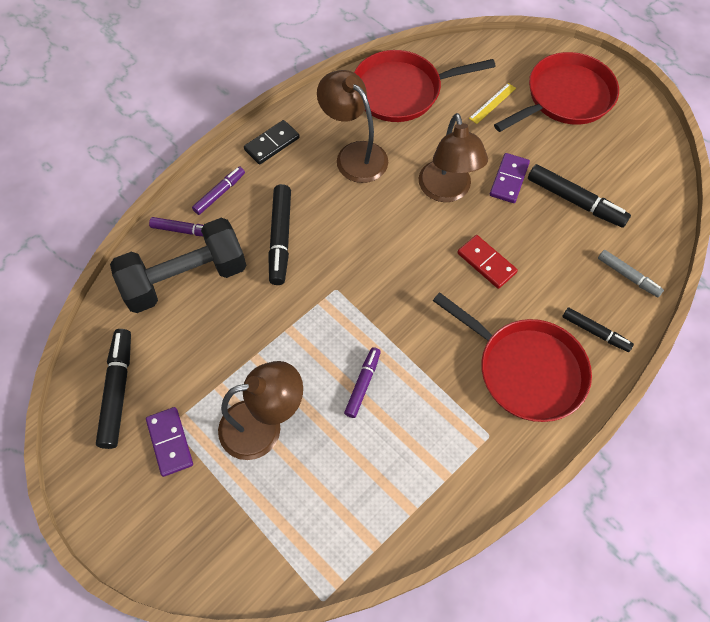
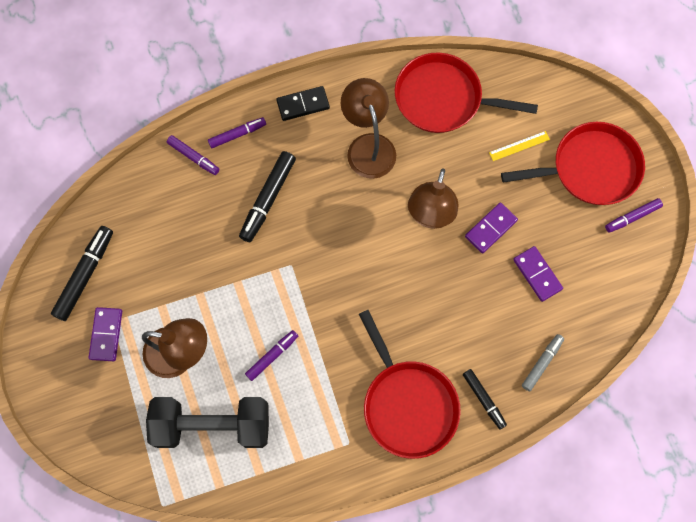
camera: 25 degrees right, 10 degrees up
black dumbbell [110,218,247,313] -> black dumbbell moved to [146,397,269,448]
red domino [457,235,518,289] -> none
black marker [528,164,631,228] -> purple domino [513,246,563,302]
grey marker [598,250,664,297] -> grey marker turned 120 degrees counterclockwise [522,334,564,391]
none -> purple marker [605,198,663,233]

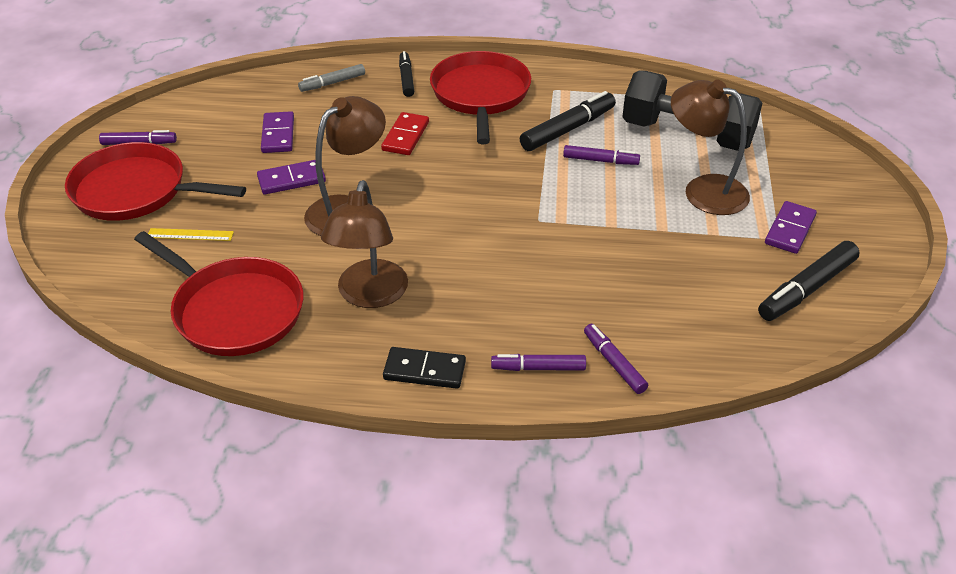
camera: 155 degrees left, 30 degrees down
black marker [239,151,296,242] -> black marker moved to [520,91,616,151]
purple marker [245,330,298,381] -> purple marker turned 150 degrees counterclockwise [563,145,640,165]
none -> red domino [381,112,429,155]

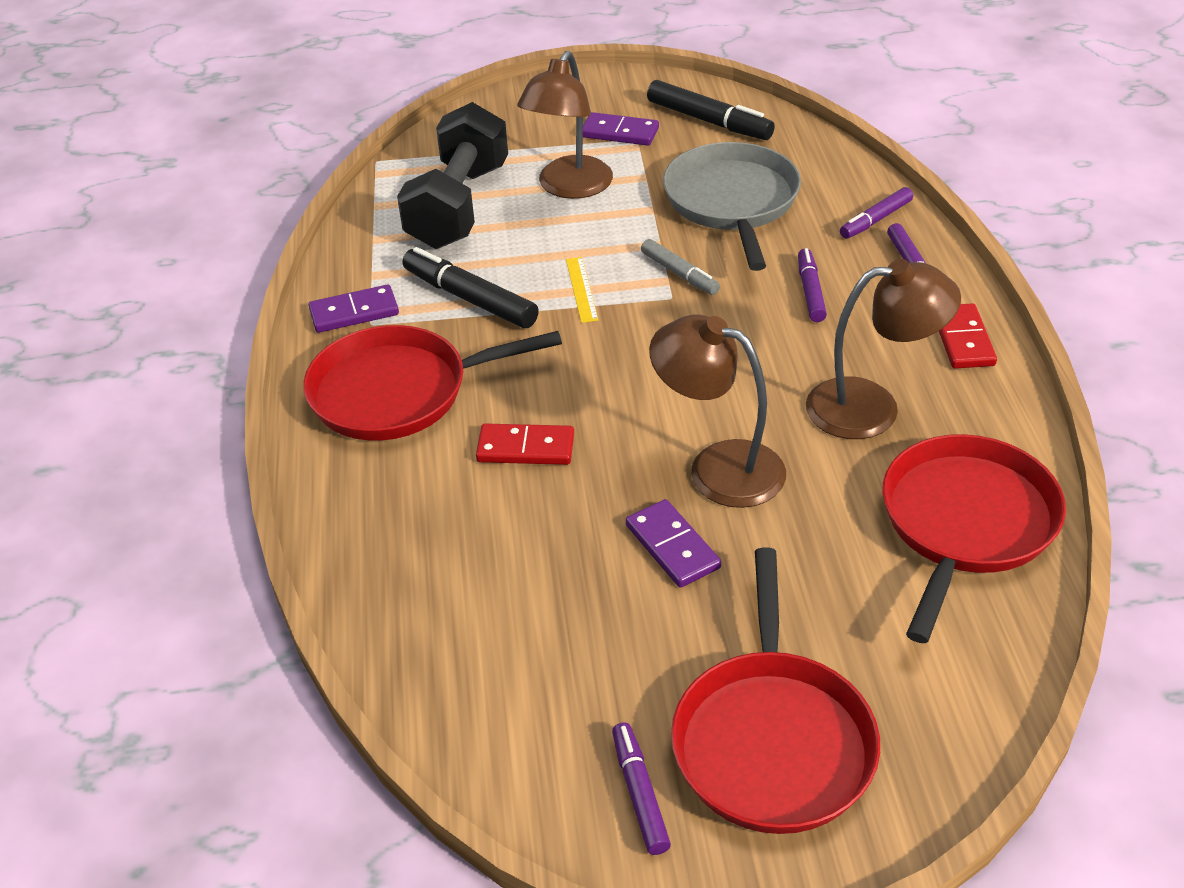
camera: 100 degrees left, 0 degrees up
yellow ruler [148,228,234,241] -> yellow ruler moved to [566,257,598,323]
purple domino [261,111,294,153] -> purple domino moved to [309,284,399,333]
grey marker [298,64,365,92] -> grey marker moved to [641,239,720,295]
black domino [383,347,466,389] -> red domino [939,303,997,369]
black marker [399,51,414,97] -> none
purple marker [563,145,640,165] -> purple marker moved to [798,248,827,322]
none -> grey pan [663,142,801,271]

